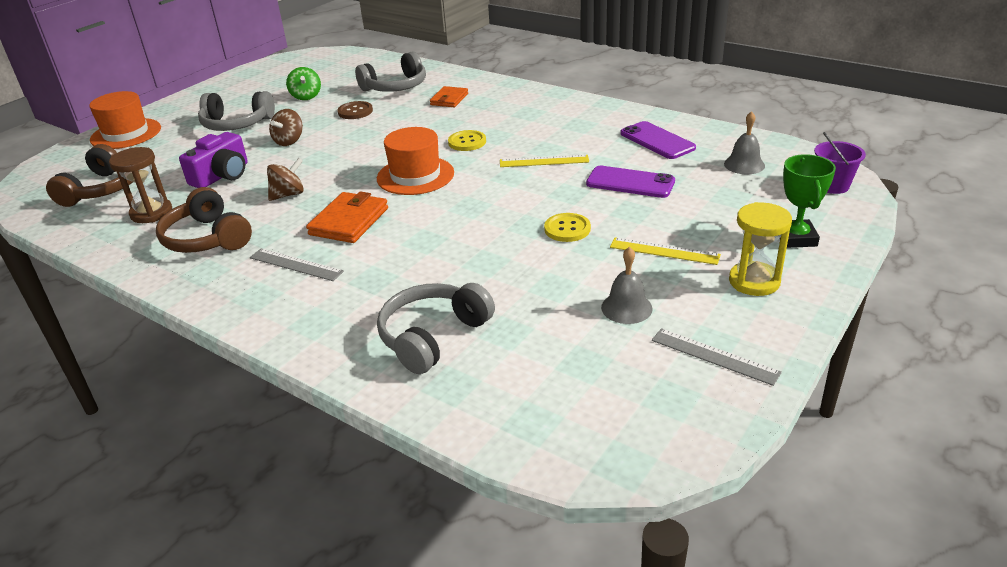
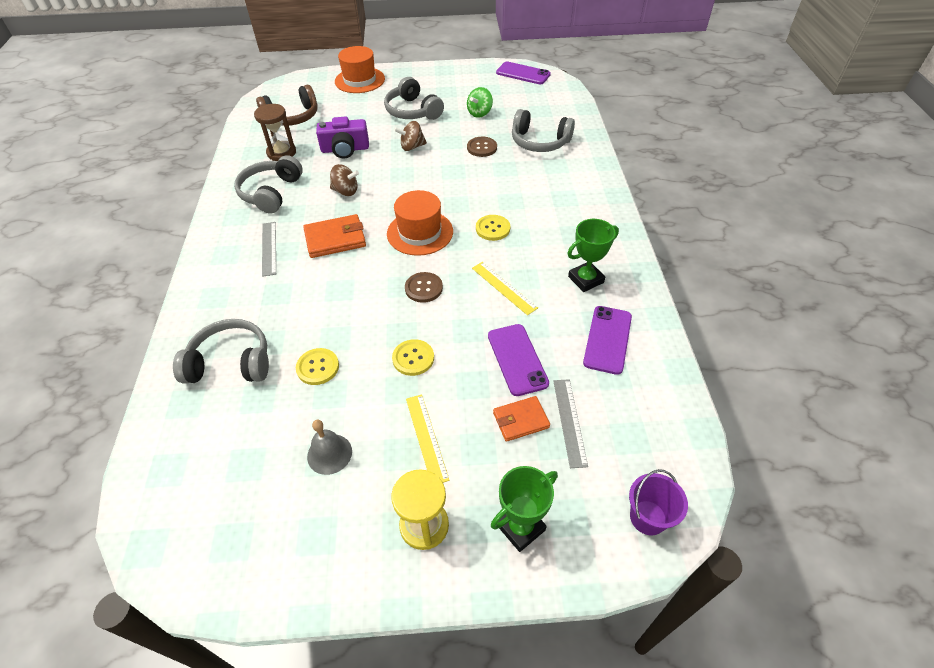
camera: 50 degrees right, 15 degrees up
brown headphones [156,187,252,253] -> grey headphones [234,155,303,213]
orange wallet [430,86,468,107] -> orange wallet moved to [493,396,550,442]
grey ruler [652,328,782,386] -> grey ruler moved to [553,379,588,468]
grey bell [724,111,765,174] -> none
none -> yellow button [296,348,339,385]
none -> brown button [405,272,443,303]
none -> purple phone [496,62,551,84]
none -> green trophy [567,219,619,292]

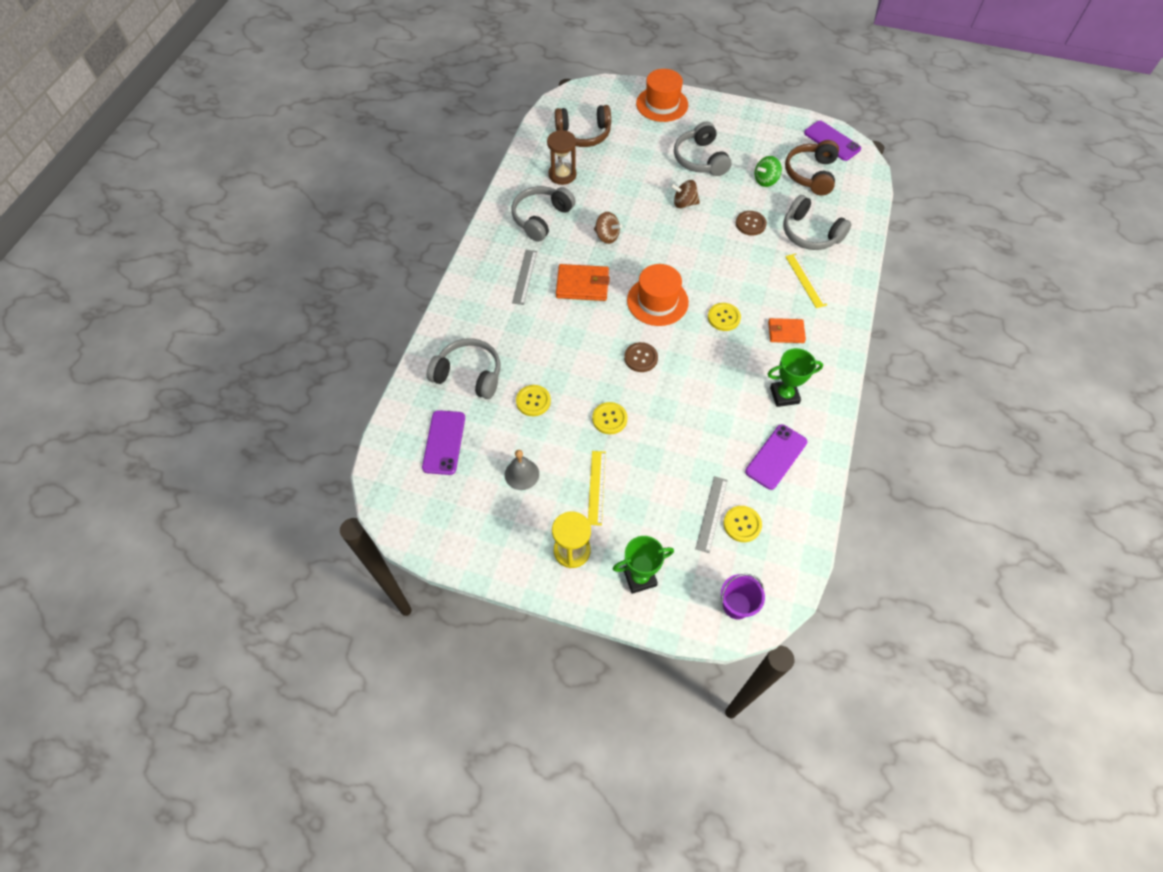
camera: 20 degrees right, 10 degrees up
purple camera [316,116,369,158] -> none
yellow ruler [472,262,538,316] -> yellow ruler moved to [785,254,827,308]
purple phone [488,324,549,396] -> purple phone moved to [422,410,465,475]
orange wallet [493,396,550,442] -> orange wallet moved to [768,318,806,343]
none -> yellow button [724,506,762,542]
none -> brown headphones [785,140,839,196]

